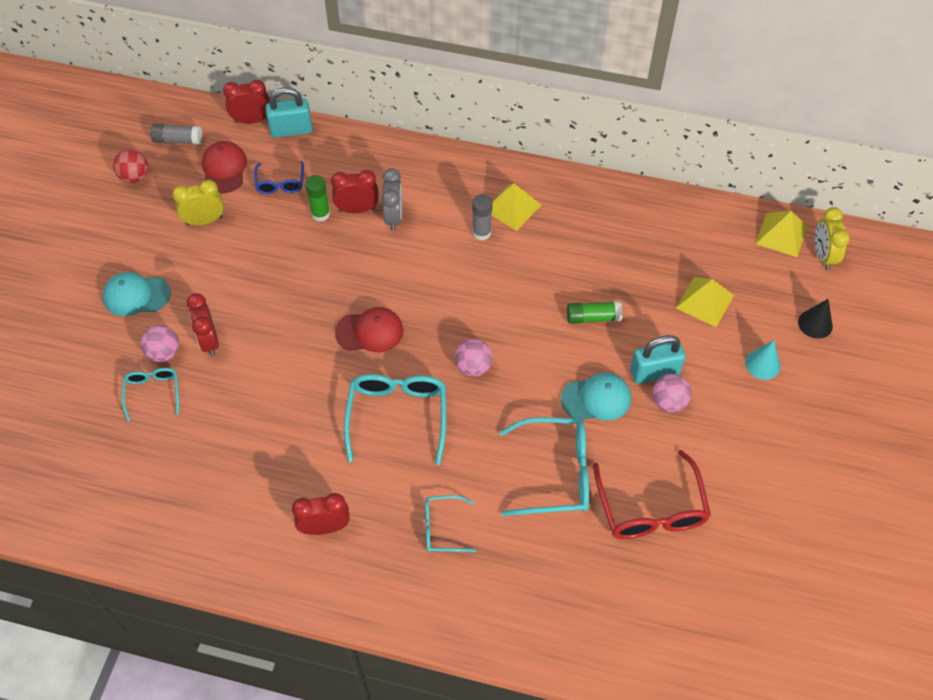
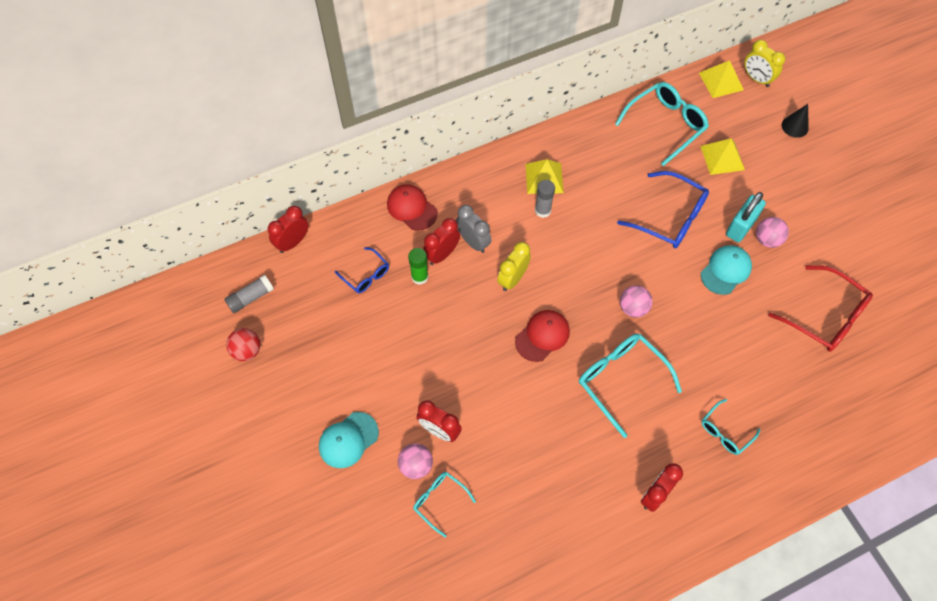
camera: 40 degrees left, 5 degrees up
yellow clock [172,180,224,226] -> yellow clock moved to [497,242,531,291]
red cap [202,141,247,194] -> red cap moved to [387,184,438,231]
turquoise padlock [266,87,312,138] -> none
turquoise glasses [499,417,589,516] -> turquoise glasses moved to [615,82,709,166]
green glue stick [567,301,622,324] -> blue glasses [617,171,709,248]
turquoise cone [745,340,780,380] -> none

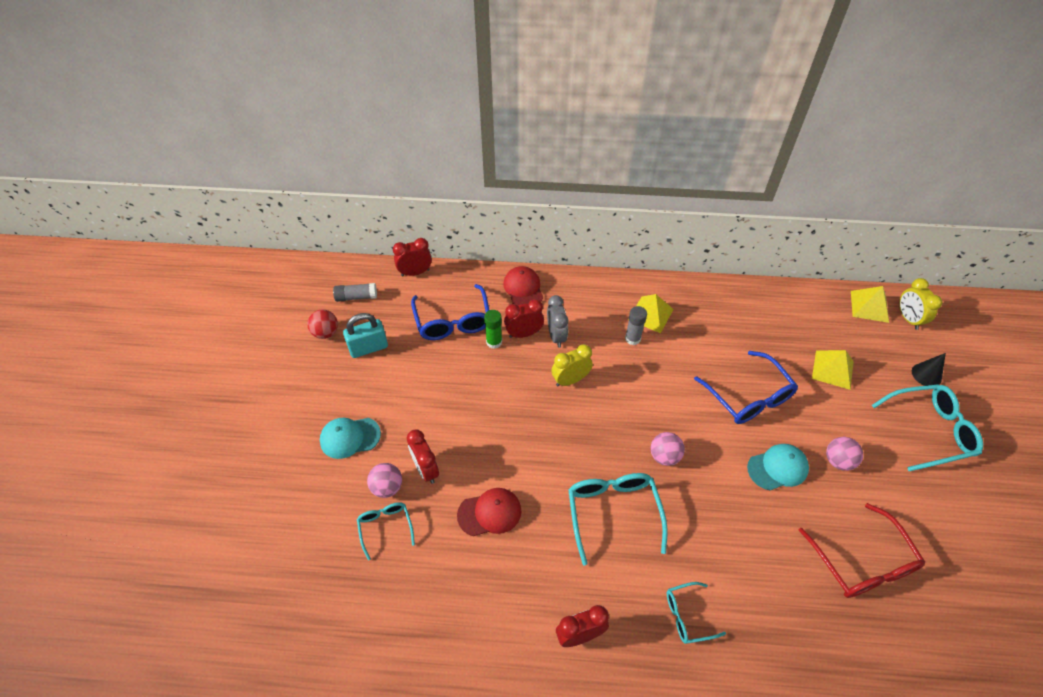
camera: 30 degrees right, 10 degrees down
blue glasses [335,247,389,293] -> blue glasses [411,284,489,340], size x1.78
red cap [515,310,570,362] -> red cap moved to [457,488,522,536]
turquoise glasses [615,82,709,166] -> turquoise glasses moved to [872,384,983,471]
turquoise padlock [726,192,766,242] -> turquoise padlock moved to [343,313,388,358]

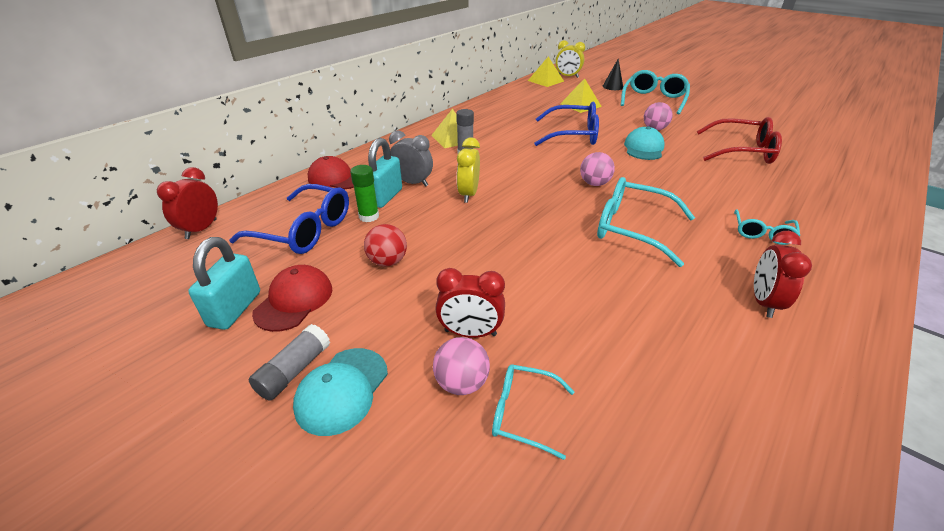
camera: 55 degrees left, 15 degrees down
red ball [307,310,338,339] -> red ball moved to [364,224,407,267]
grey glue stick [333,283,377,302] -> grey glue stick moved to [249,324,330,401]
red cap [457,488,522,536] -> red cap moved to [252,265,332,332]
red clock [504,299,544,338] -> turquoise padlock [368,138,402,208]

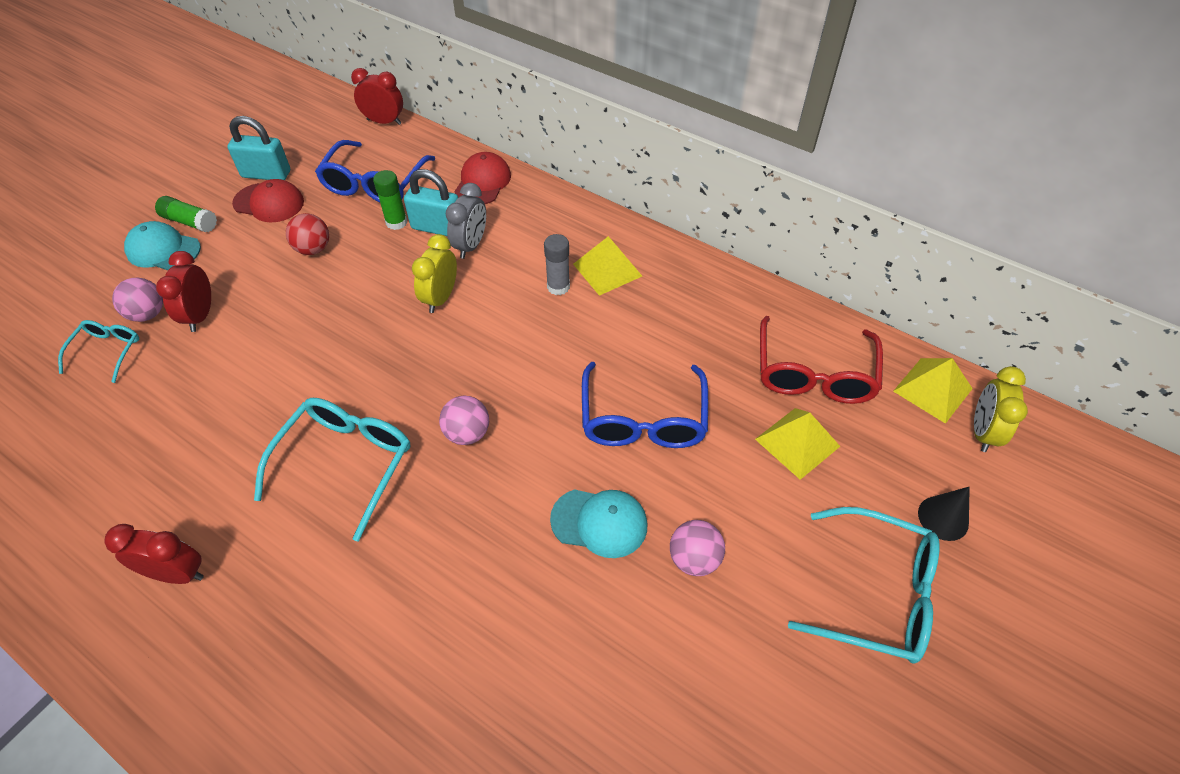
camera: 85 degrees right, 15 degrees up
grey glue stick [249,324,330,401] -> green glue stick [155,196,217,232]
yellow clock [457,137,480,203] -> yellow clock turned 75 degrees counterclockwise [412,234,457,313]
red glasses [697,117,782,164] -> red glasses moved to [760,316,883,404]
turquoise glasses [734,209,800,245] -> none

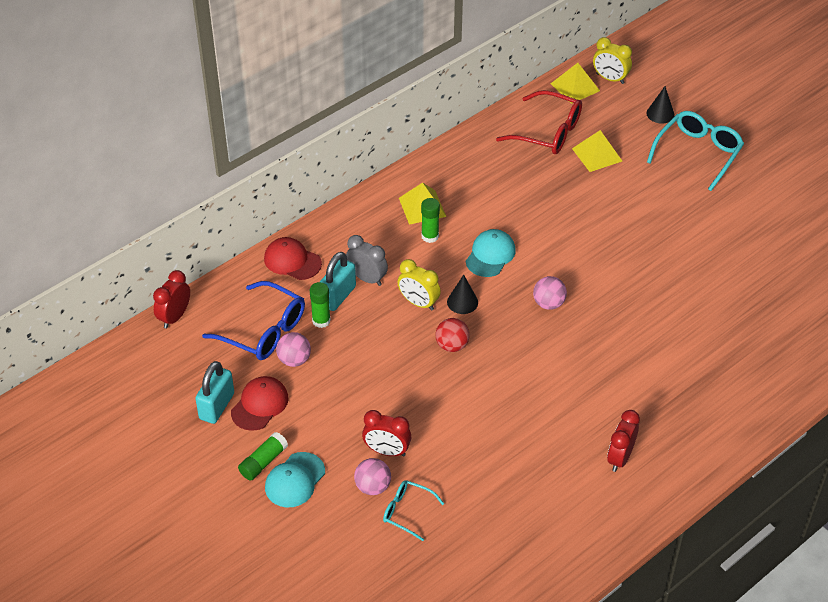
camera: 75 degrees left, 5 degrees down
turquoise glasses [254,398,411,541] -> none
red ball [286,213,329,255] -> red ball moved to [435,318,470,352]
grey glue stick [544,234,570,295] -> green glue stick [421,198,440,243]
turquoise cap [550,489,647,558] -> turquoise cap moved to [466,229,516,277]
blue glasses [582,362,708,448] -> none
pink ball [670,520,725,576] -> pink ball moved to [276,332,311,367]
none -> black cone [447,275,478,314]

